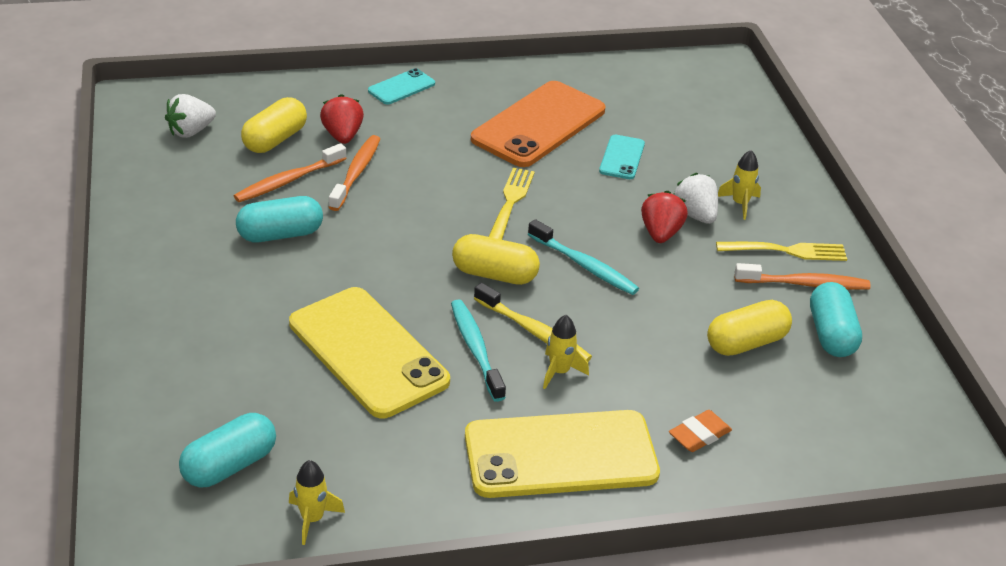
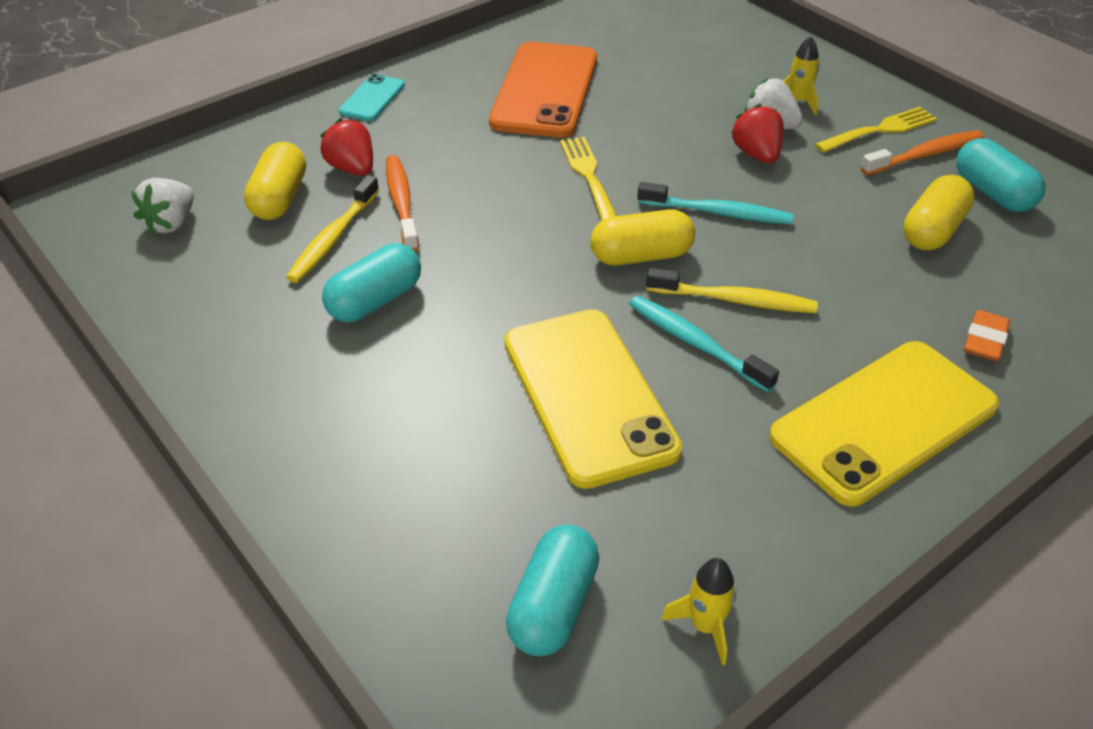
camera: 25 degrees left, 5 degrees up
orange toothbrush [234,143,347,202] -> yellow toothbrush [286,175,379,283]
yellow phone [289,287,450,418] -> yellow phone turned 45 degrees clockwise [504,309,683,489]
yellow rocket [543,315,589,389] -> none
turquoise phone [599,135,645,179] -> none

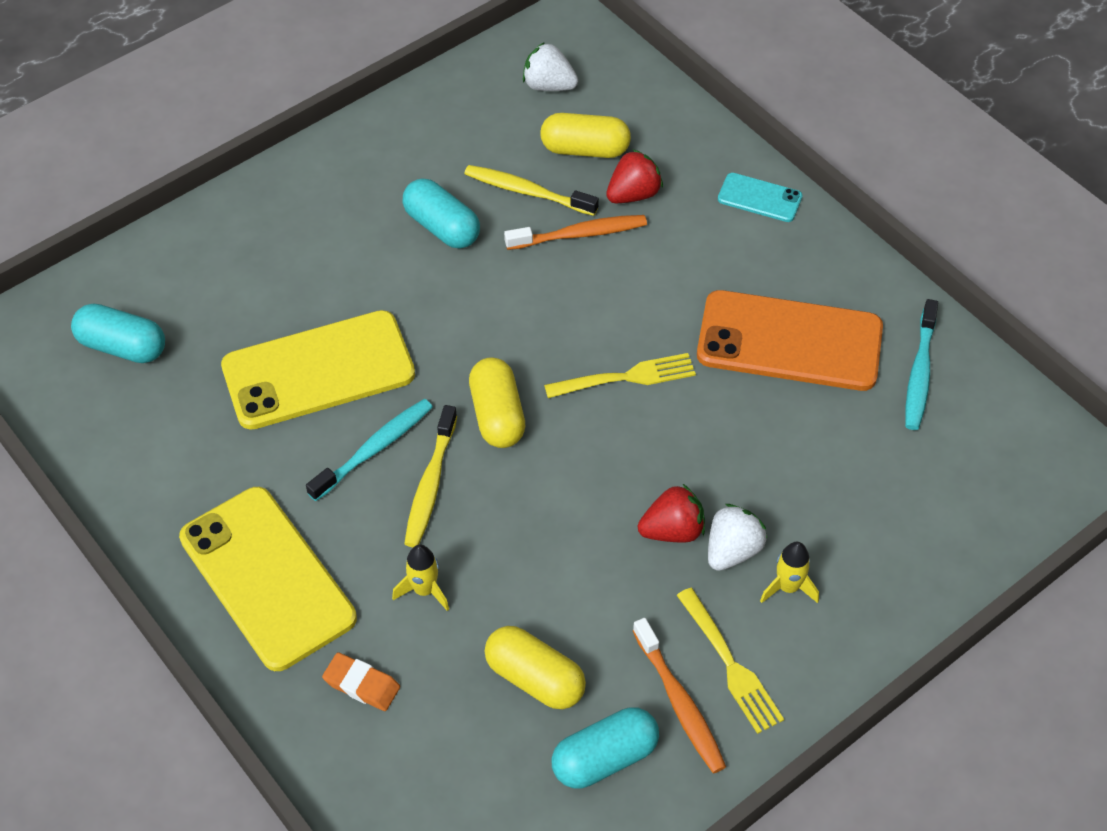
camera: 90 degrees right, 10 degrees up
turquoise toothbrush [637,182,793,225] -> turquoise toothbrush moved to [905,299,938,430]
yellow rocket [661,558,736,666] -> yellow rocket moved to [392,545,449,611]

